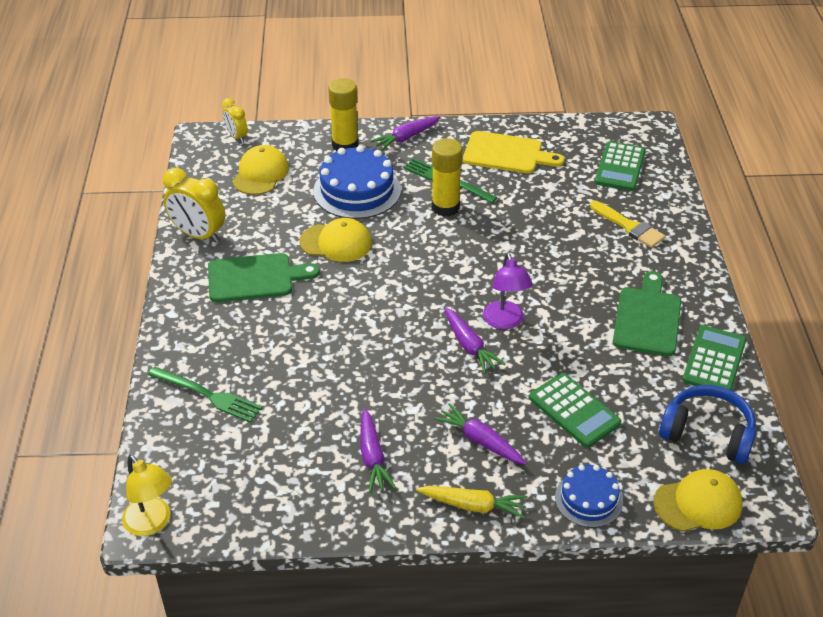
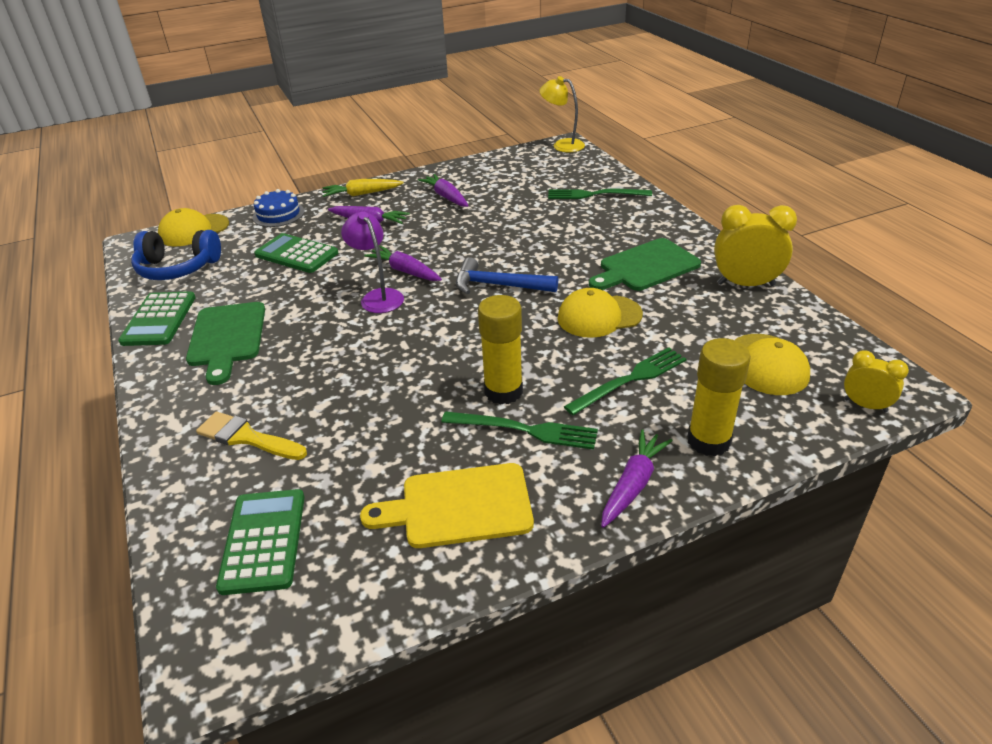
camera: 160 degrees right, 5 degrees down
blue cake [313,145,401,219] -> green fork [564,347,687,415]
none -> blue hammer [456,257,558,294]

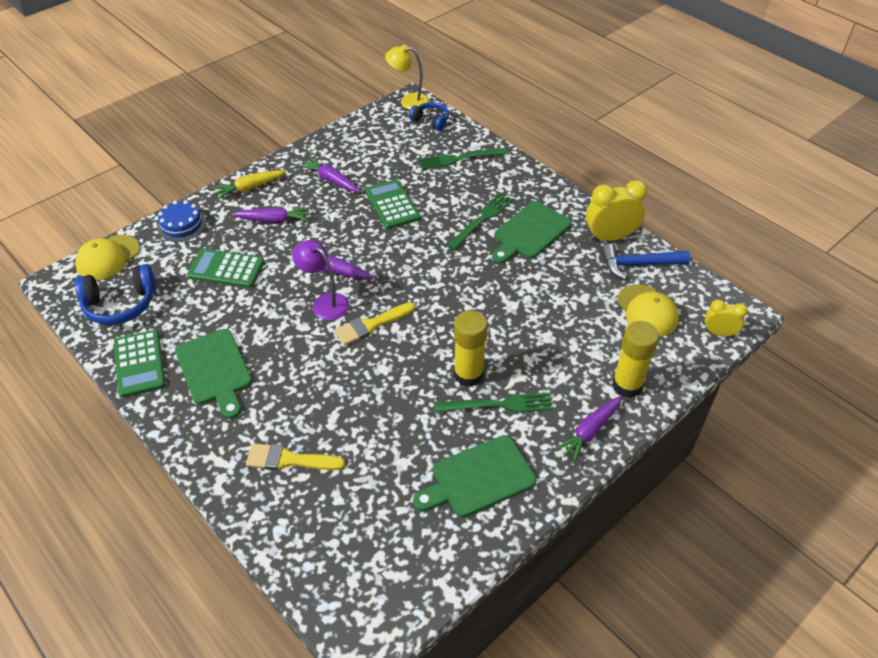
camera: 20 degrees left, 10 degrees up
green calculator [216,489,305,595] -> green calculator moved to [365,179,420,229]
yellow cutting board [360,463,534,548] -> green cutting board [413,435,537,517]
blue hammer [456,257,558,294] -> blue hammer moved to [601,244,690,280]
yellow cap [558,288,643,338] -> none
green fork [564,347,687,415] -> green fork moved to [447,193,513,250]
purple carrot [601,429,673,528] -> purple carrot turned 150 degrees counterclockwise [554,396,622,464]
none -> yellow brush [334,302,415,345]
none -> blue headphones [409,102,449,131]

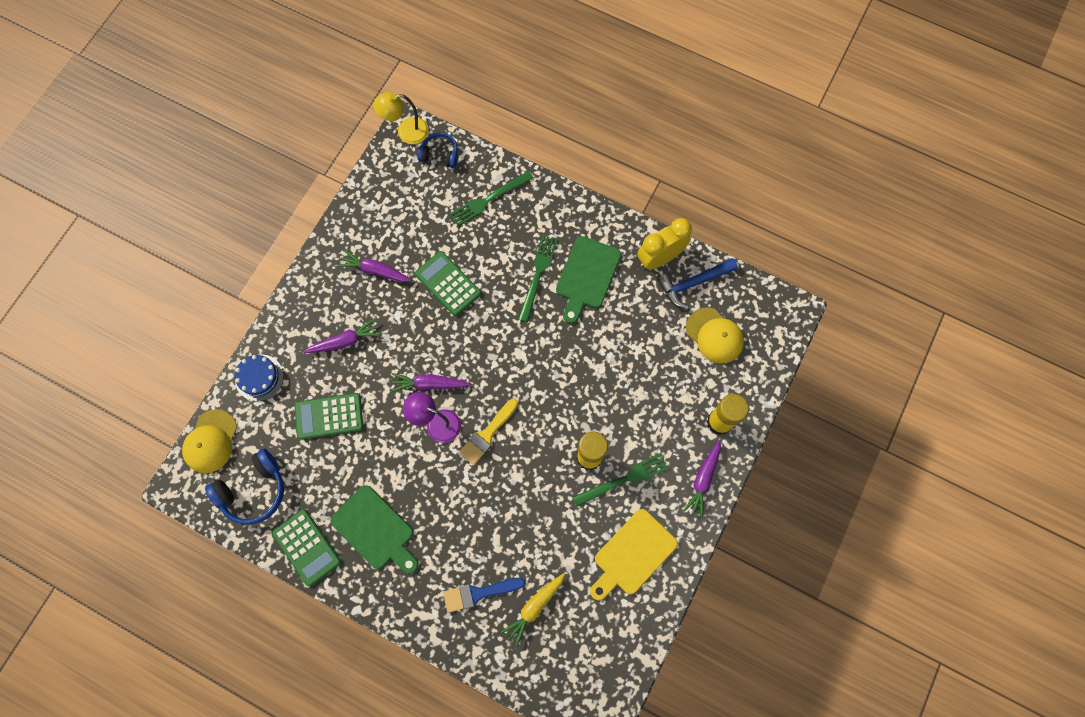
camera: 20 degrees left, 25 degrees up
yellow carrot [212,170,287,200] -> yellow carrot moved to [501,573,565,647]
yellow brush [246,444,345,470] -> blue brush [443,578,525,613]
green cutting board [413,435,537,517] -> yellow cutting board [590,509,678,600]
yellow clock [705,300,748,337] -> none

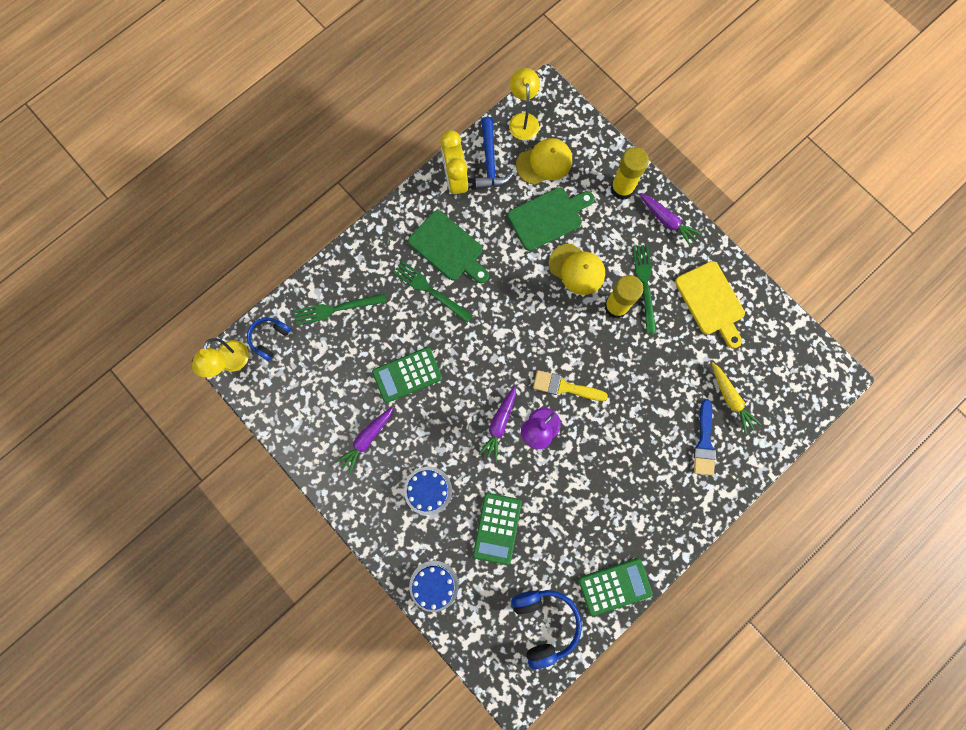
camera: 70 degrees left, 5 degrees up
yellow cap [182,409,237,473] -> yellow cap moved to [549,244,605,295]
purple carrot [304,318,381,353] -> blue cake [404,467,452,515]
green cutting board [330,485,419,574] -> green cutting board moved to [508,187,594,251]
green fork [450,171,533,226] -> green fork turned 90 degrees clockwise [294,293,387,325]
yellow brush [459,399,518,465] -> yellow brush turned 135 degrees clockwise [533,370,608,401]
none -> yellow lamp [509,68,540,140]

